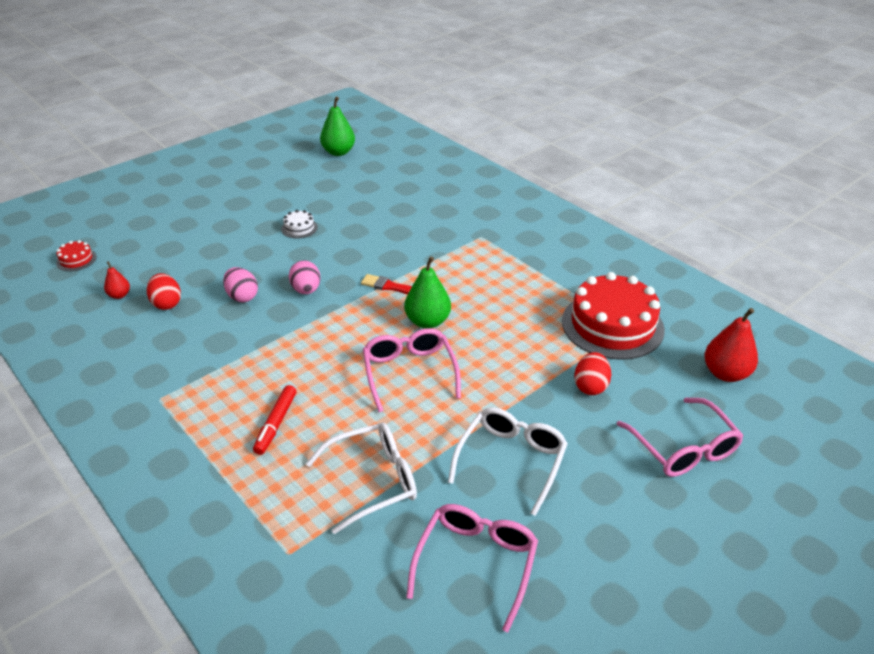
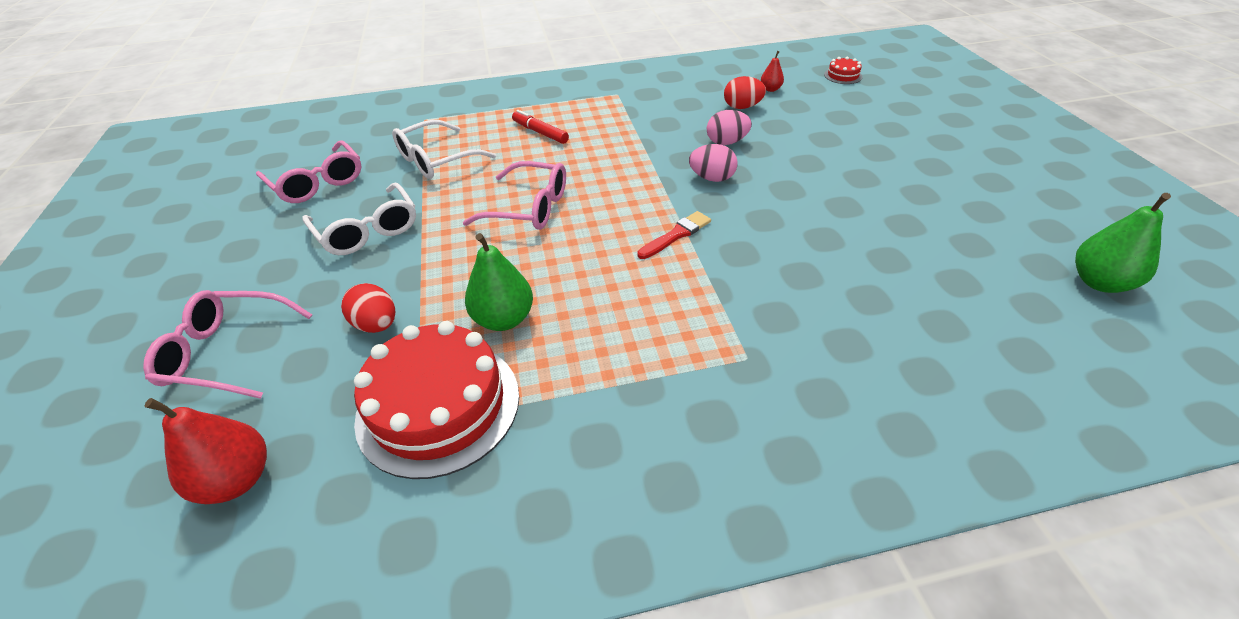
camera: 120 degrees right, 5 degrees up
white cake [281,210,318,239] -> none
white glasses [306,423,417,534] -> white glasses turned 45 degrees clockwise [392,120,496,179]
green pear [404,256,451,329] -> green pear moved to [465,233,533,331]

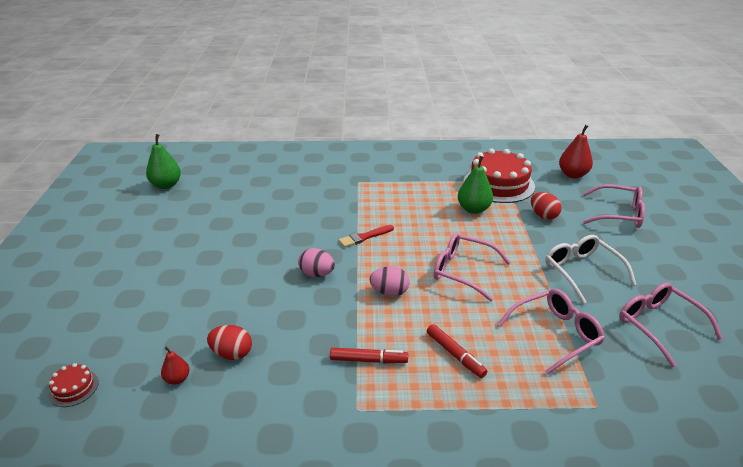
camera: 170 degrees left, 10 degrees down
white glasses [392,120,496,179] -> pink glasses [498,289,605,375]
pink egg [707,110,752,145] -> pink egg moved to [369,266,409,296]
none -> red marker [330,347,408,364]

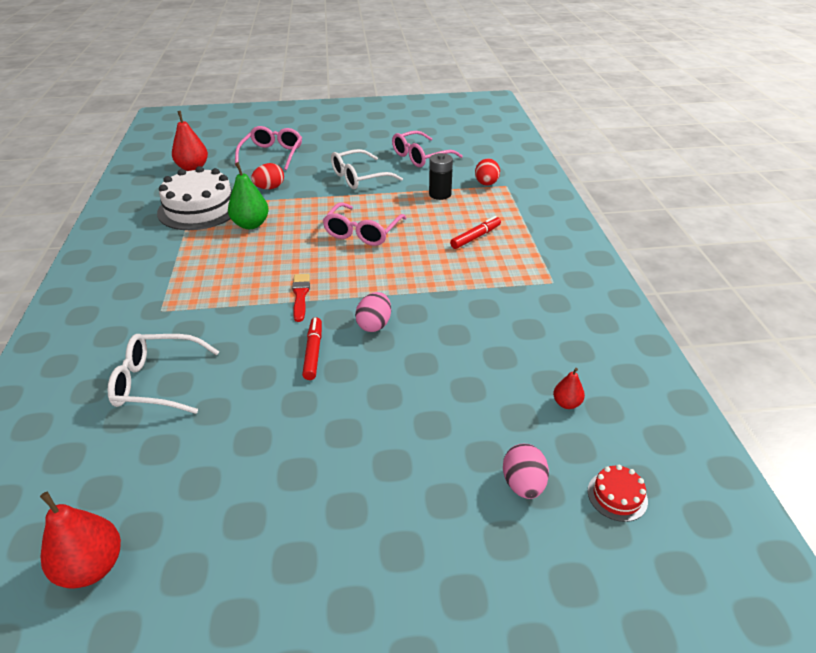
camera: 95 degrees left, 5 degrees up
green pear [146,134,181,189] -> red pear [40,492,121,588]
red egg [207,325,252,360] -> red egg moved to [475,158,500,186]
red marker [330,347,408,364] -> red marker moved to [302,317,322,380]
red brush [338,225,394,248] -> red brush turned 150 degrees counterclockwise [292,274,310,322]
pink egg [369,266,409,296] -> pink egg moved to [503,444,549,499]
red cake [463,149,535,203] -> white cake [157,166,232,230]
pink glasses [498,289,605,375] -> black battery [429,153,453,200]
none -> white glasses [107,334,220,414]

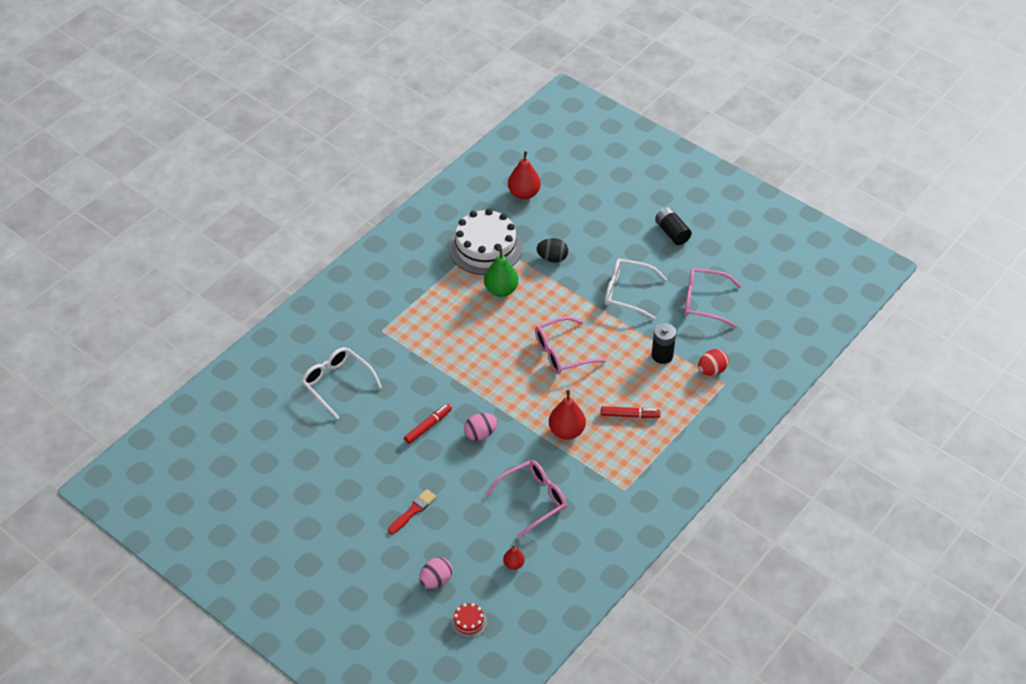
camera: 45 degrees right, 10 degrees up
red pear [40,492,121,588] -> red pear moved to [549,390,586,440]
pink glasses [235,126,302,170] -> pink glasses moved to [485,460,567,538]
red egg [251,163,284,189] -> black egg [536,238,568,262]
red brush [292,274,310,322] -> red brush moved to [388,489,436,534]
none -> black battery [655,207,692,245]

